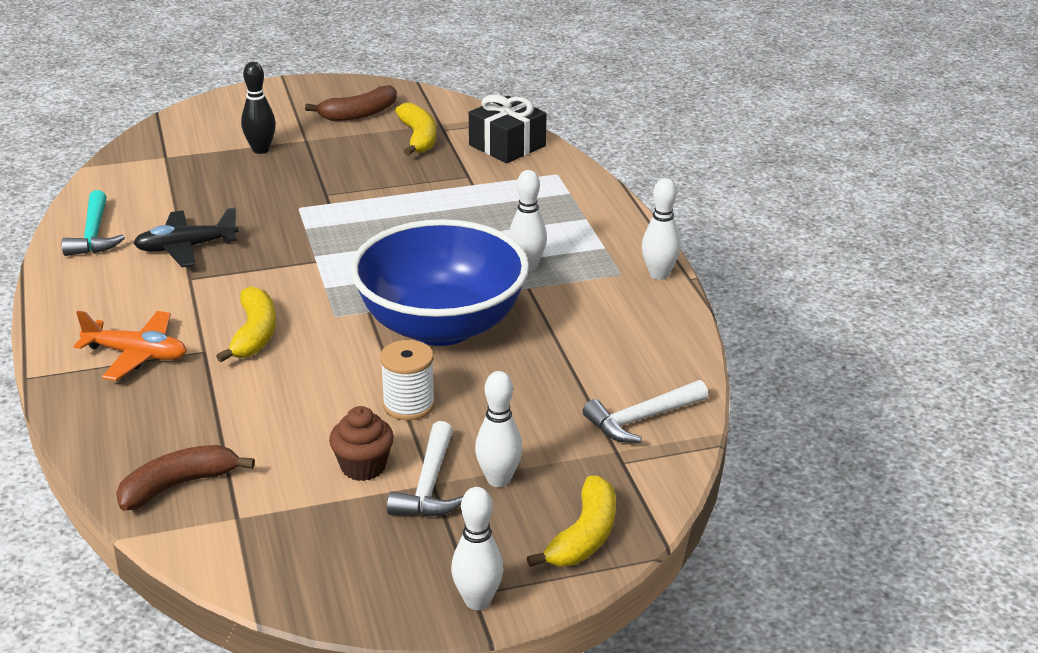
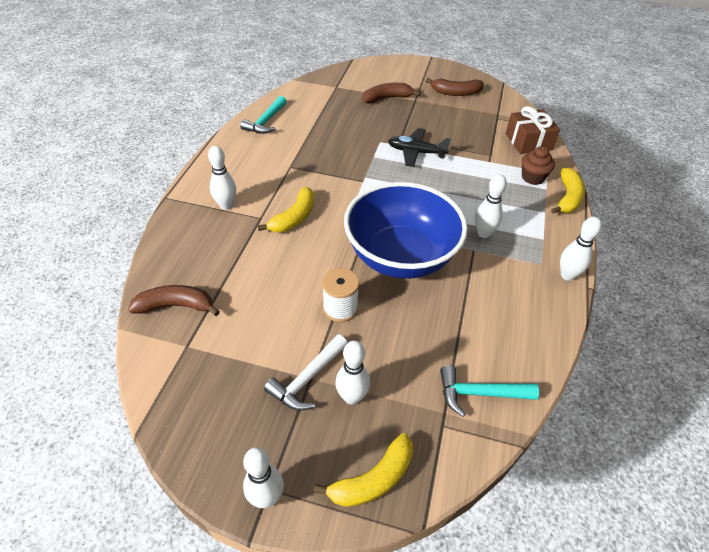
camera: 30 degrees right, 15 degrees up
orange plane [74,311,187,381] -> white bowling pin [208,146,236,210]
black plane [133,207,238,267] -> black plane moved to [388,128,451,167]
black bowling pin [241,62,276,154] -> brown banana [363,83,421,103]
brown cupcake [329,406,394,481] -> brown cupcake moved to [521,146,555,185]
yellow banana [395,103,436,156] -> yellow banana moved to [551,168,585,214]
black gift [469,94,547,163] -> brown gift [506,106,560,154]
white hammer [583,380,708,443] -> turquoise hammer [440,366,539,417]

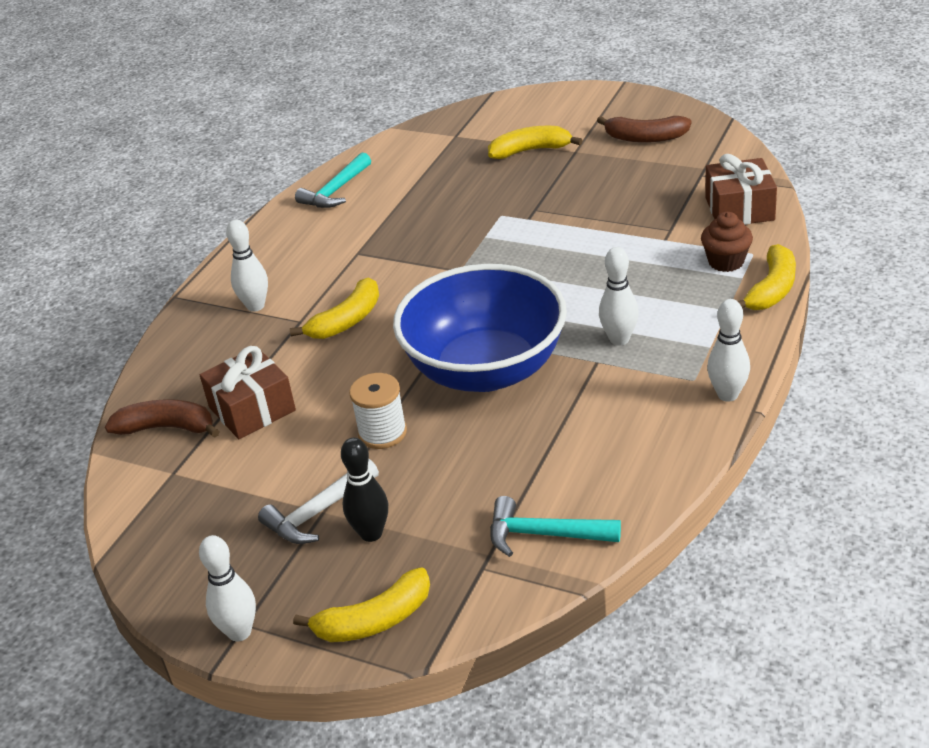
camera: 15 degrees right, 10 degrees down
white bowling pin [335,341,370,405] -> black bowling pin [341,438,388,542]
brown banana [363,83,421,103] -> yellow banana [488,126,583,159]
black plane [388,128,451,167] -> none
none -> brown gift [200,346,296,439]

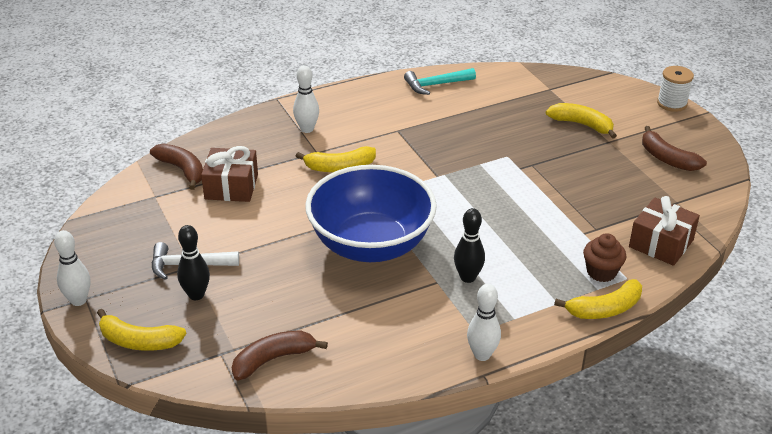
camera: 35 degrees right, 0 degrees up
white spool [349,373,407,449] -> white spool moved to [657,66,694,112]
turquoise hammer [490,496,621,557] -> brown banana [232,330,328,380]
white bowling pin [599,247,639,346] -> black bowling pin [454,208,485,283]

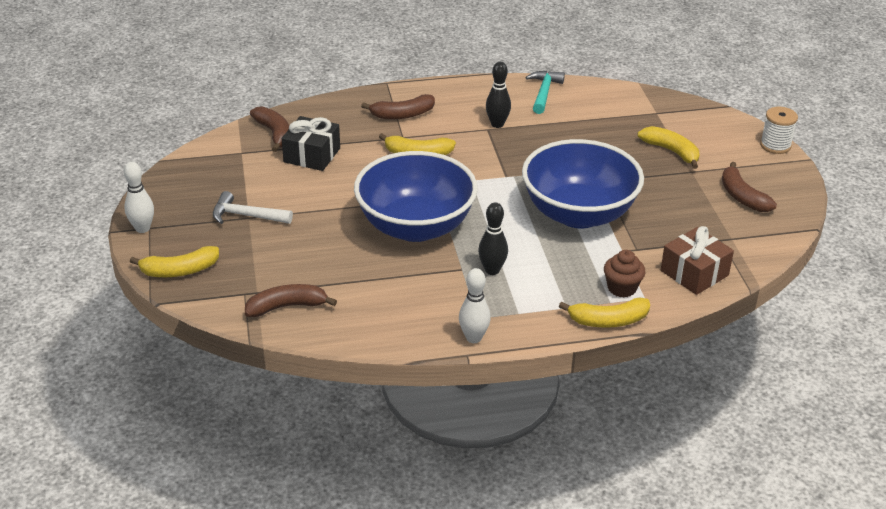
camera: 15 degrees right, 0 degrees up
yellow banana [97,309,186,351] -> yellow banana turned 45 degrees counterclockwise [130,246,219,277]
black bowling pin [177,225,210,300] -> black bowling pin moved to [486,62,511,128]
brown gift [201,146,258,202] -> black gift [282,116,340,171]
white bowling pin [293,65,319,133] -> brown banana [361,94,435,119]
turquoise hammer [404,68,476,95] -> turquoise hammer turned 105 degrees clockwise [526,71,565,114]
none -> blue bowl [522,139,644,228]

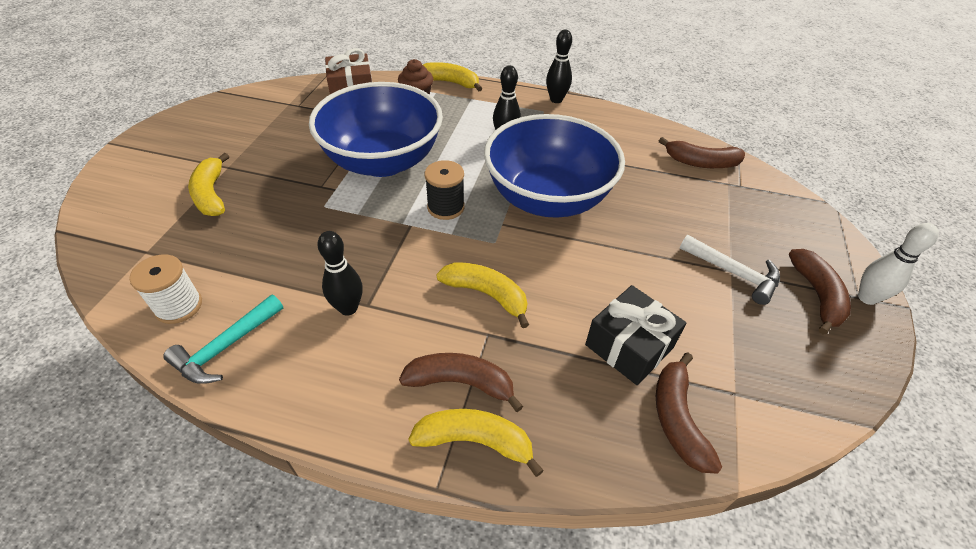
camera: 155 degrees left, 10 degrees up
yellow banana [130,246,219,277] -> yellow banana moved to [408,409,544,477]
white bowling pin [459,268,491,343] -> black bowling pin [546,30,572,103]
brown banana [722,162,777,212] -> brown banana moved to [789,249,851,335]
white spool [760,107,798,154] -> white spool moved to [129,254,202,324]
none -> black spool [425,160,465,220]

